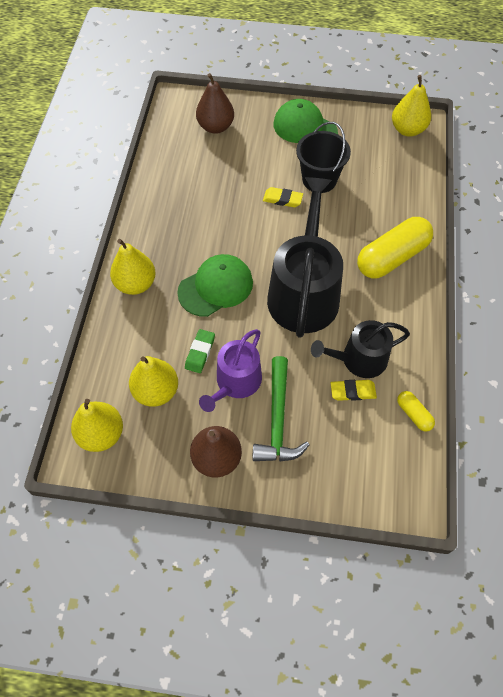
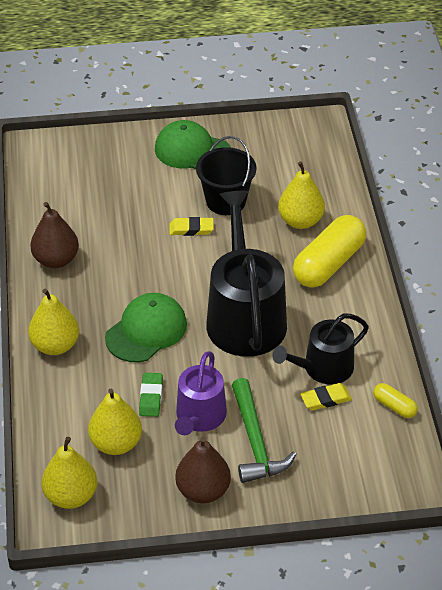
camera: 15 degrees left, 15 degrees down
brown pear [196,73,234,134] -> brown pear moved to [30,202,79,268]
yellow pear [392,75,431,137] -> yellow pear moved to [278,161,325,229]

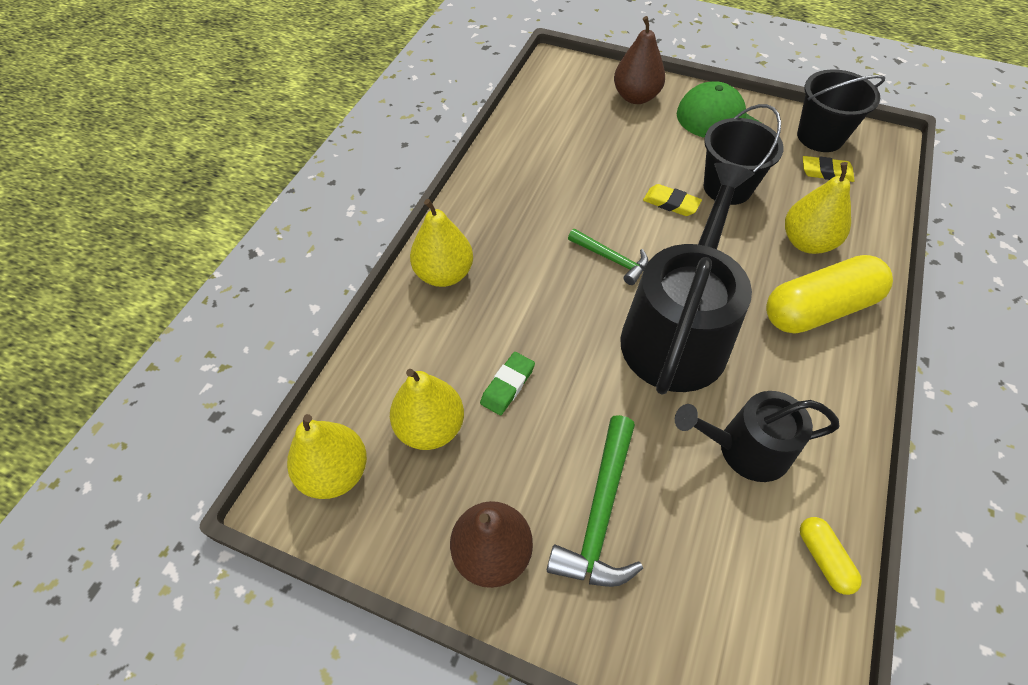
camera: 30 degrees right, 10 degrees up
brown pear [30,202,79,268] -> brown pear moved to [614,16,665,104]
green cap [105,293,187,362] -> none
purple watering can [175,351,227,435] -> none
yellow eraser [300,383,352,410] -> yellow eraser moved to [803,156,855,182]
none -> green hammer [568,229,648,285]
none -> black bucket [797,69,885,152]

